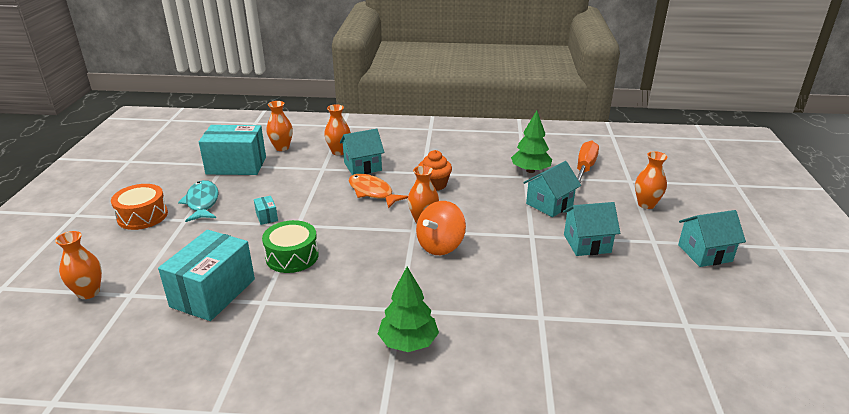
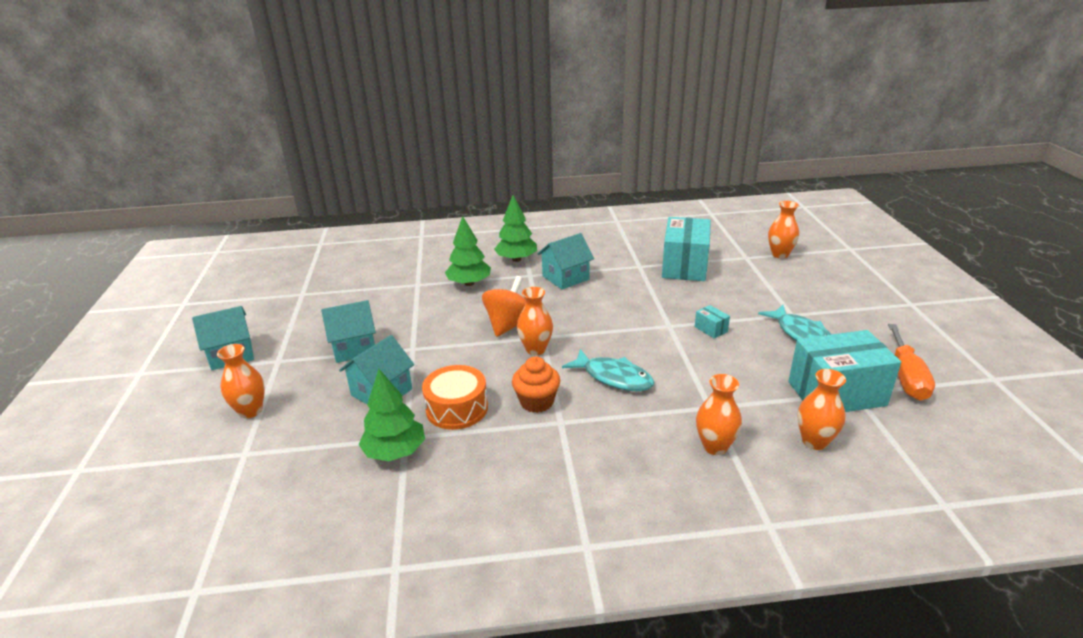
camera: 170 degrees right, 0 degrees up
orange drum [111,184,168,230] -> orange drum moved to [422,365,488,430]
green drum [262,220,319,273] -> none
turquoise house [340,129,384,175] -> turquoise house moved to [537,233,594,290]
orange fish [349,174,408,209] -> turquoise fish [562,349,654,391]
orange screwdriver [577,141,599,184] -> orange screwdriver moved to [888,324,935,401]
none -> green tree [445,216,491,286]

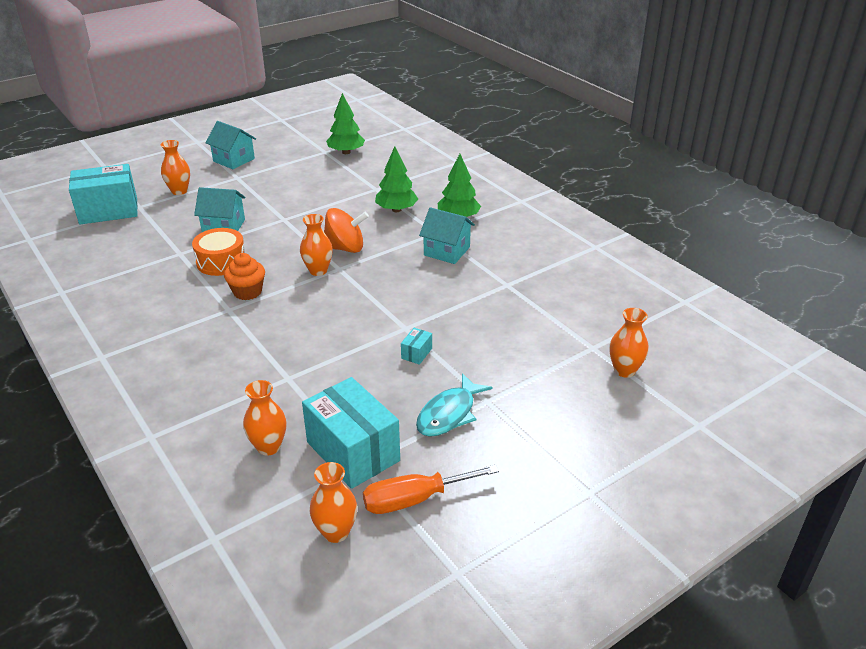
camera: 60 degrees right, 5 degrees up
turquoise house [321,300,376,363] -> none
green tree [358,369,425,461] -> green tree moved to [326,93,365,154]
turquoise fish [562,349,654,391] -> none
turquoise box [662,217,711,281] -> turquoise box moved to [69,164,138,225]
orange vase [696,374,742,455] -> orange vase moved to [310,462,357,543]

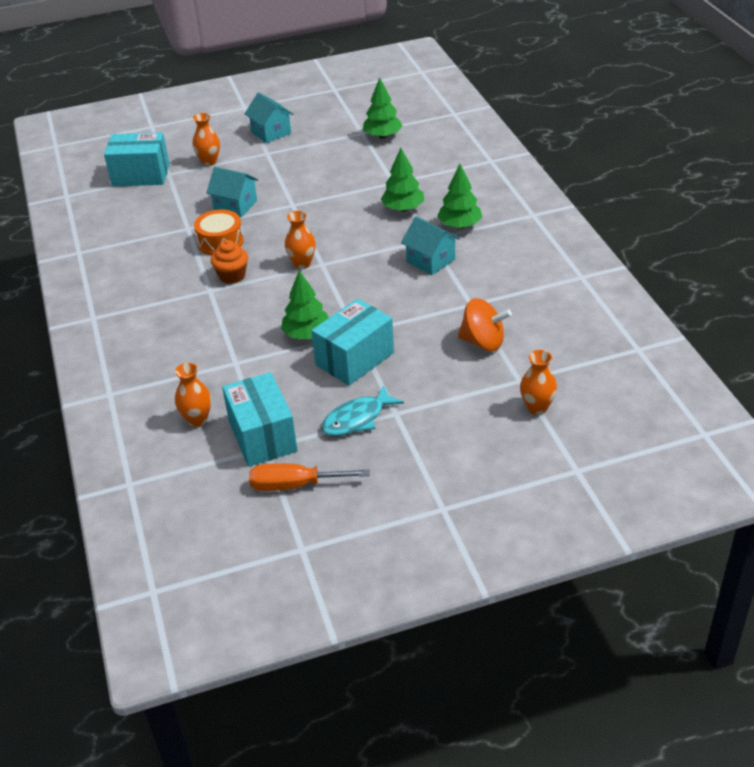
camera: 20 degrees right, 5 degrees up
orange vase [310,462,357,543] -> none
orange spinning top [324,208,369,253] -> orange spinning top moved to [458,298,512,351]
turquoise box [401,328,432,365] -> turquoise box [311,299,394,386], size x2.47
none -> green tree [281,270,329,339]

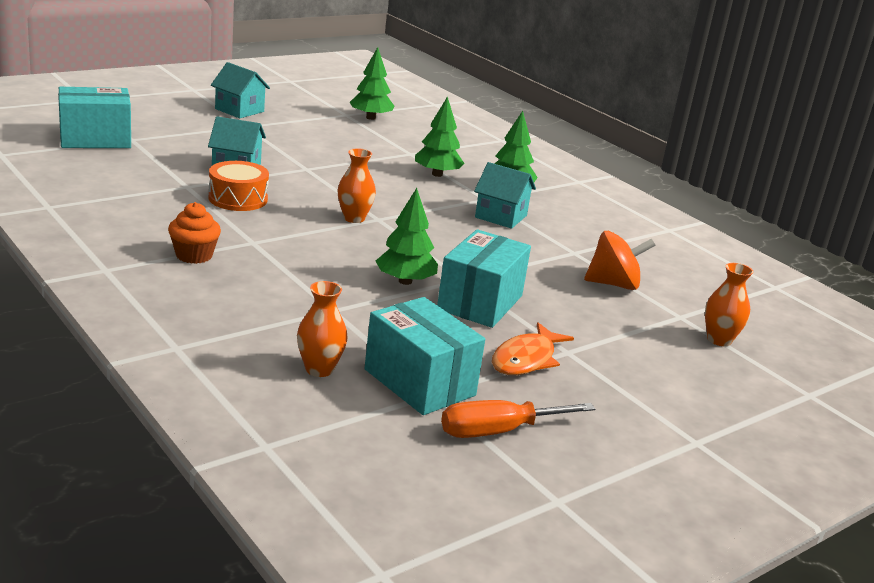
camera: 25 degrees left, 15 degrees down
orange vase [193,113,220,166] -> none
orange cupcake [211,240,248,284] -> orange cupcake moved to [168,202,221,264]
turquoise fish [321,384,404,436] -> orange fish [492,322,574,375]

